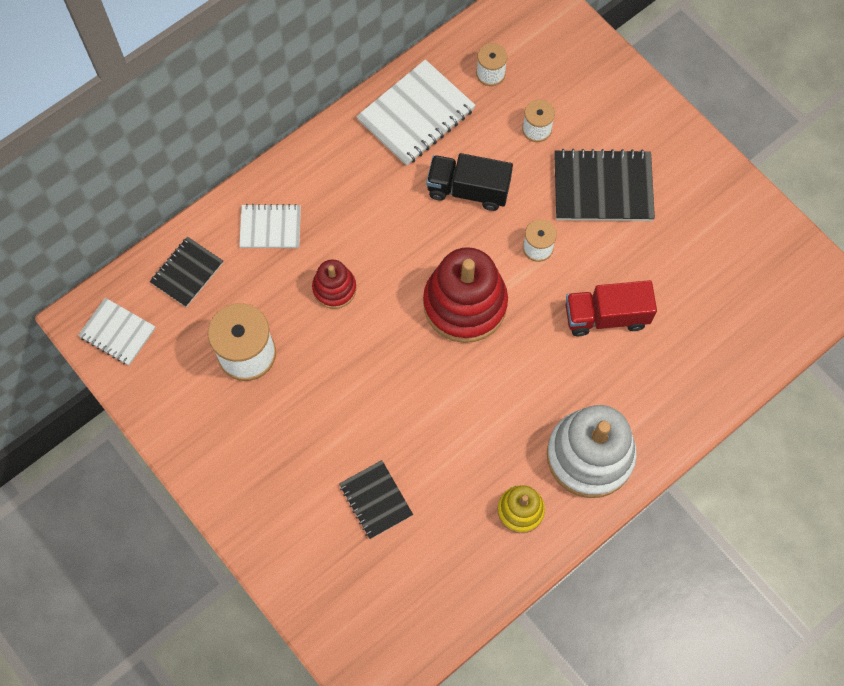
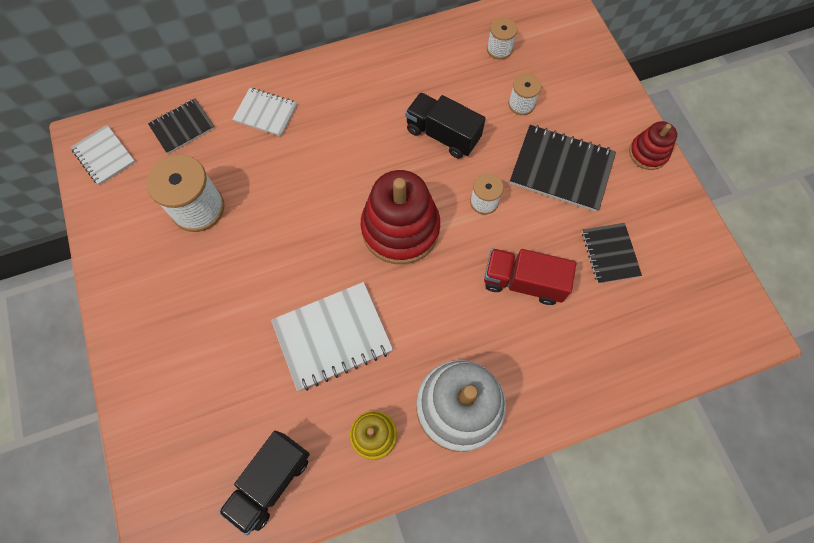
camera: 20 degrees right, 0 degrees up
red stacking toy [312,259,357,309] -> red stacking toy moved to [629,121,677,170]
black notebook [339,460,413,539] -> black notebook moved to [582,223,642,284]
white notebook [356,59,476,166] -> white notebook moved to [271,282,393,391]
none -> black truck [219,431,310,535]

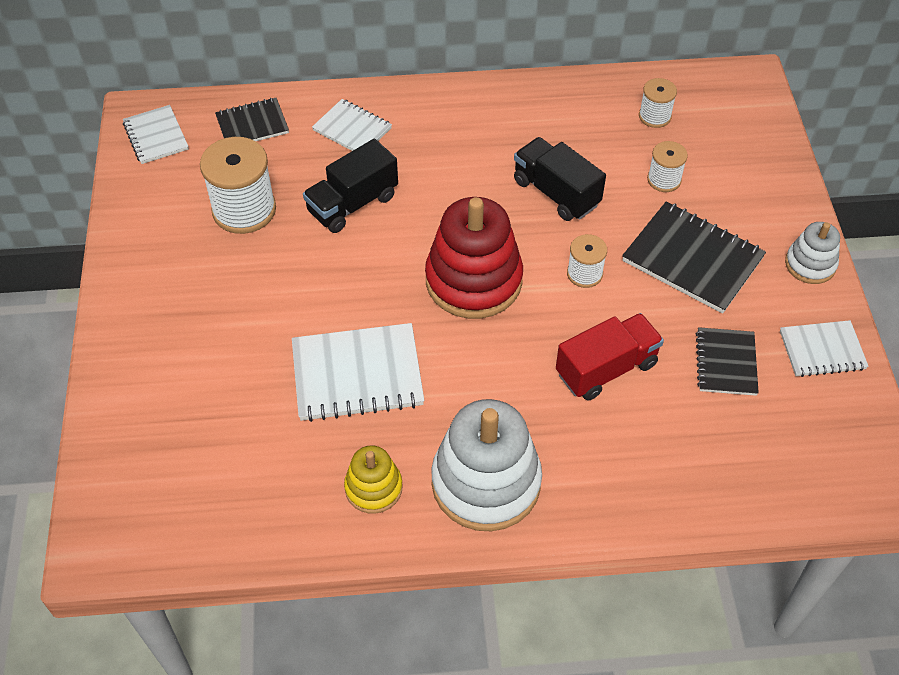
camera: 15 degrees right, 15 degrees down
black truck [219,431,310,535] -> black truck moved to [303,139,398,233]
red truck [484,248,576,305] -> red truck turned 120 degrees clockwise [556,313,664,401]
red stacking toy [629,121,677,170] -> white stacking toy [785,222,840,284]
none -> white notebook [780,320,869,377]

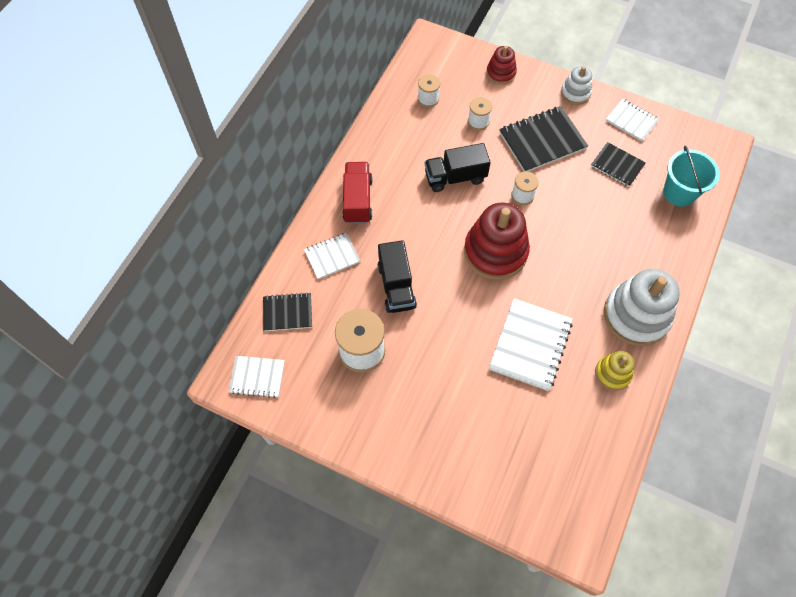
camera: 60 degrees left, 10 degrees up
black notebook [215,98,289,141] -> black notebook turned 75 degrees clockwise [263,292,312,331]
red truck [556,313,664,401] -> red truck moved to [342,162,372,224]
white notebook [780,320,869,377] -> white notebook turned 75 degrees counterclockwise [606,99,659,142]
none -> red stacking toy [486,46,517,85]
none -> turquoise bucket [663,146,719,207]

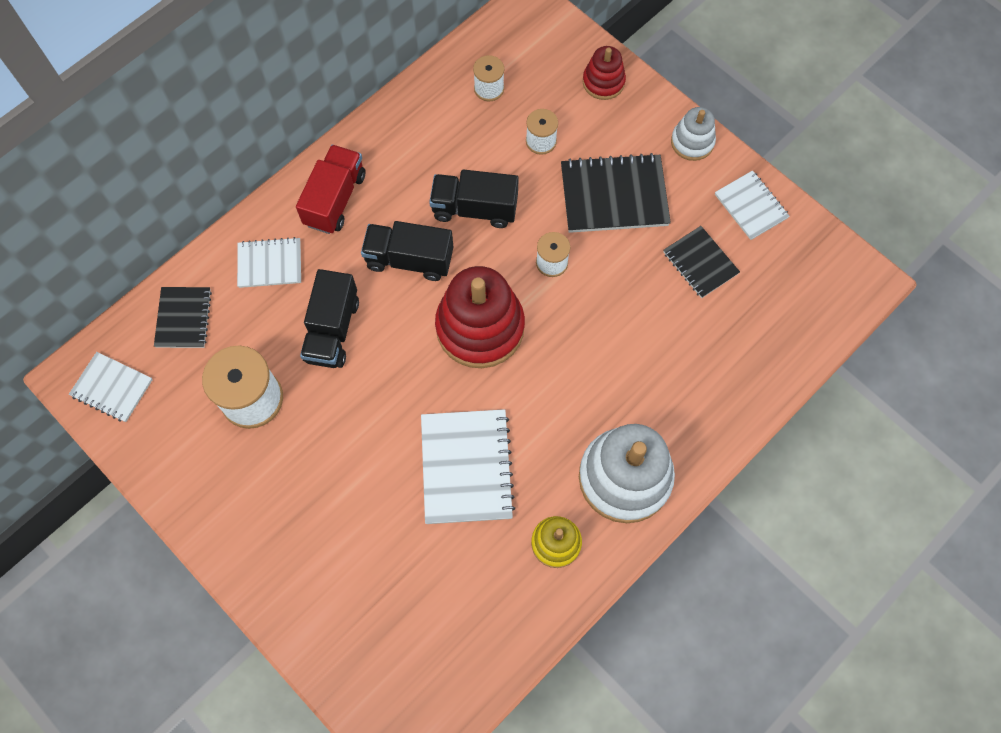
camera: 20 degrees right, 5 degrees up
black notebook [263,292,312,331] -> black notebook turned 75 degrees clockwise [154,287,212,348]
white notebook [489,298,573,391] -> white notebook turned 45 degrees counterclockwise [421,409,515,524]
turquoise bucket [663,146,719,207] -> none
none -> black truck [361,221,453,281]

